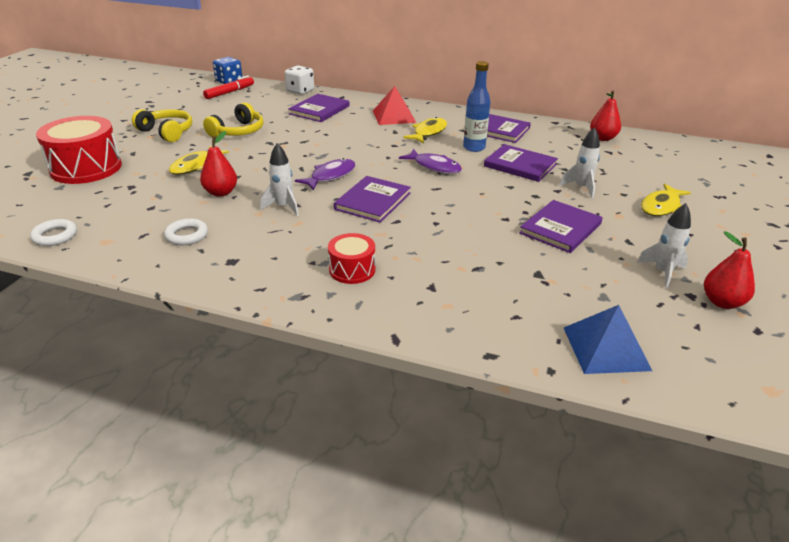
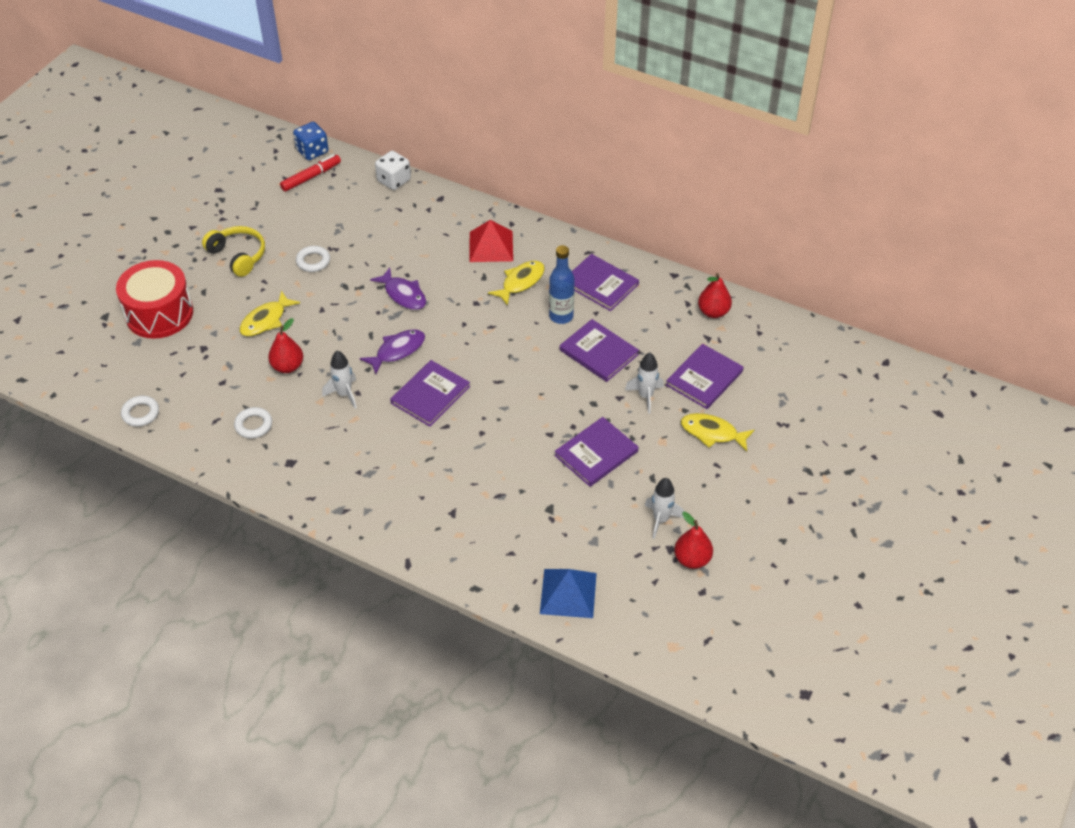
camera: 10 degrees right, 15 degrees up
yellow headphones [203,102,263,137] -> white ring [296,246,330,272]
purple book [288,94,349,122] -> purple book moved to [666,344,744,409]
red drum [328,233,375,284] -> none
purple fish [399,149,462,174] -> purple fish moved to [370,267,426,310]
yellow fish [641,183,691,216] -> yellow fish turned 60 degrees clockwise [681,413,755,451]

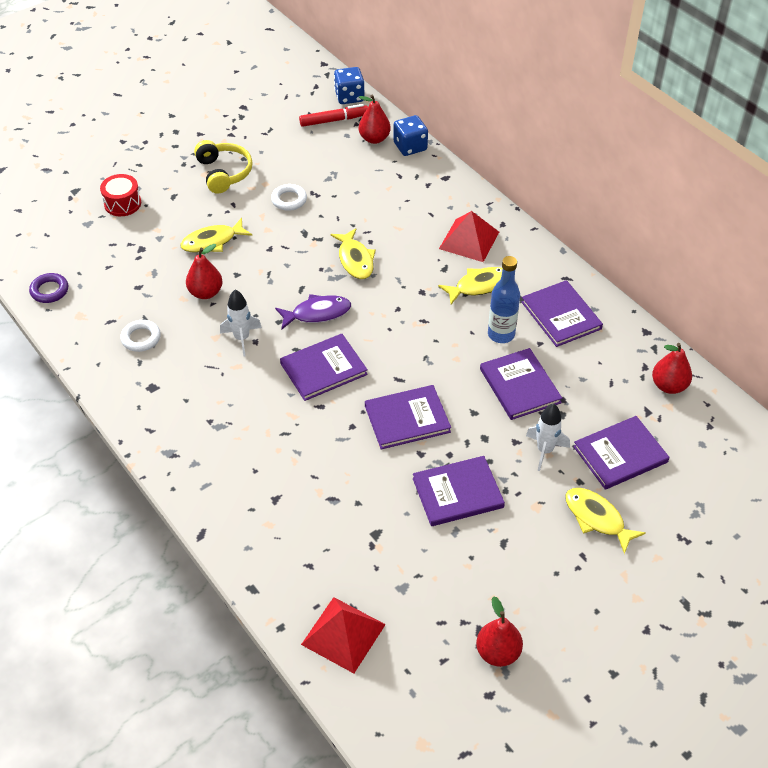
camera: 25 degrees right, 0 degrees up
red drum [116,260,193,339] -> red drum [100,174,141,216], size x0.54
white ring [121,396,159,427] -> purple ring [29,273,68,303]
purple fish [370,267,426,310] -> yellow fish [330,228,376,279]
white dice [375,151,411,190] -> blue dice [393,115,428,156]
blue pyramid [540,569,597,618] -> red pyramid [301,597,386,673]
white rocket [645,478,684,539] -> none
none -> red pear [359,95,391,144]
none -> purple book [365,385,451,449]

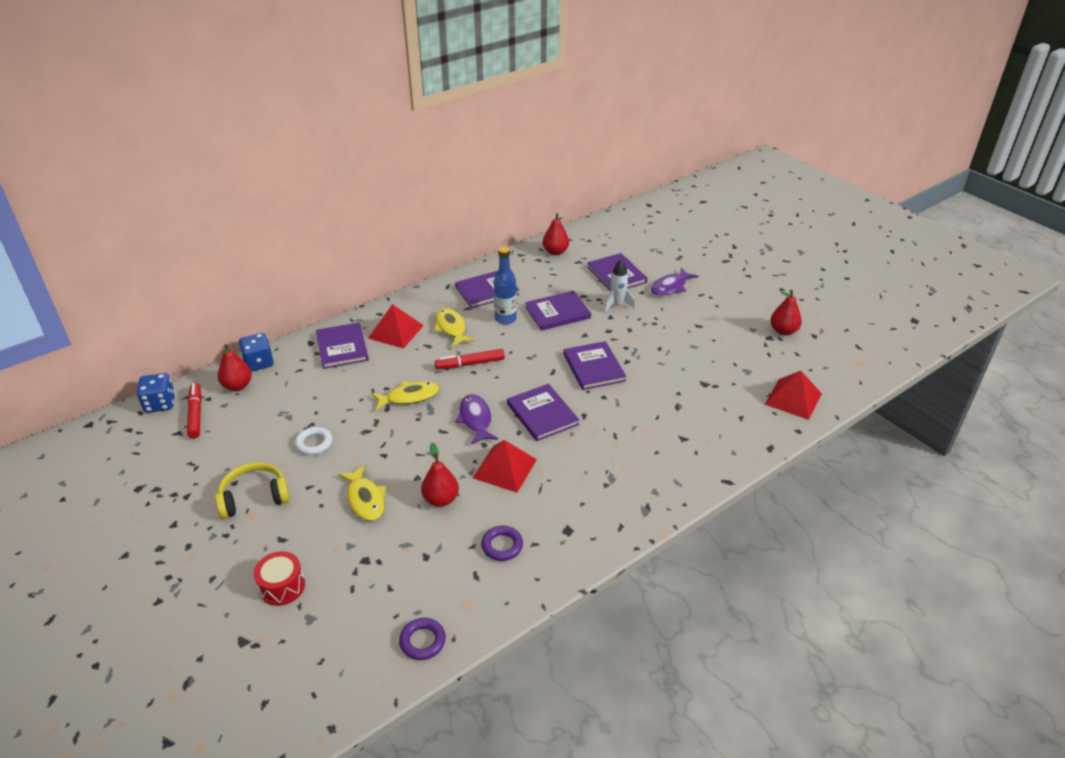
camera: 90 degrees left, 10 degrees down
white ring [120,320,161,352] -> purple ring [481,526,523,561]
white rocket [220,290,262,357] -> red pyramid [473,440,537,493]
purple book [413,456,505,526] -> purple book moved to [316,322,369,369]
yellow fish [565,488,646,554] -> purple fish [651,267,699,296]
none -> red marker [435,349,505,370]

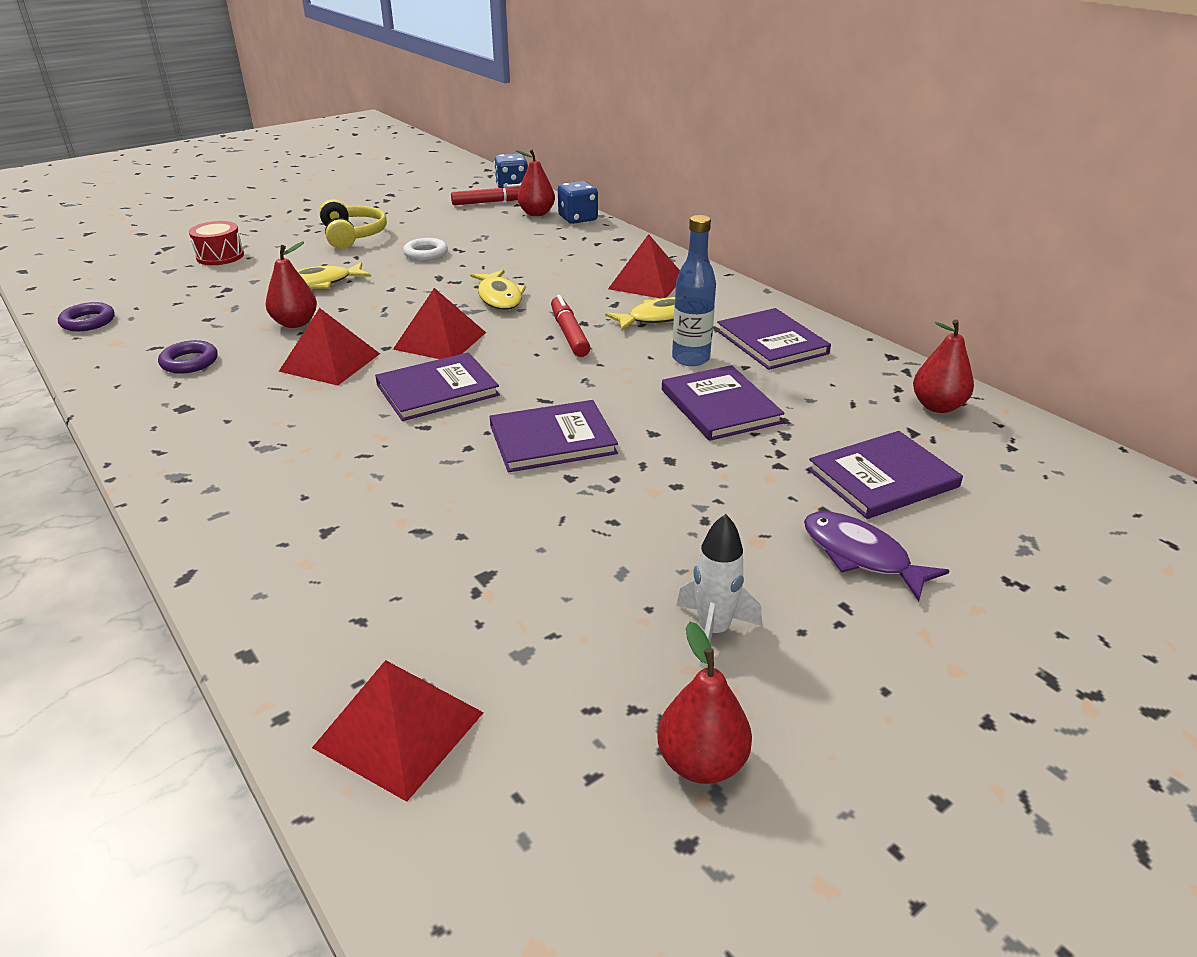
camera: 90 degrees right, 5 degrees down
purple book [316,322,369,369] -> none
purple fish [455,394,498,445] -> red pyramid [393,288,486,359]
white rocket [604,259,635,312] -> white rocket moved to [676,514,762,667]

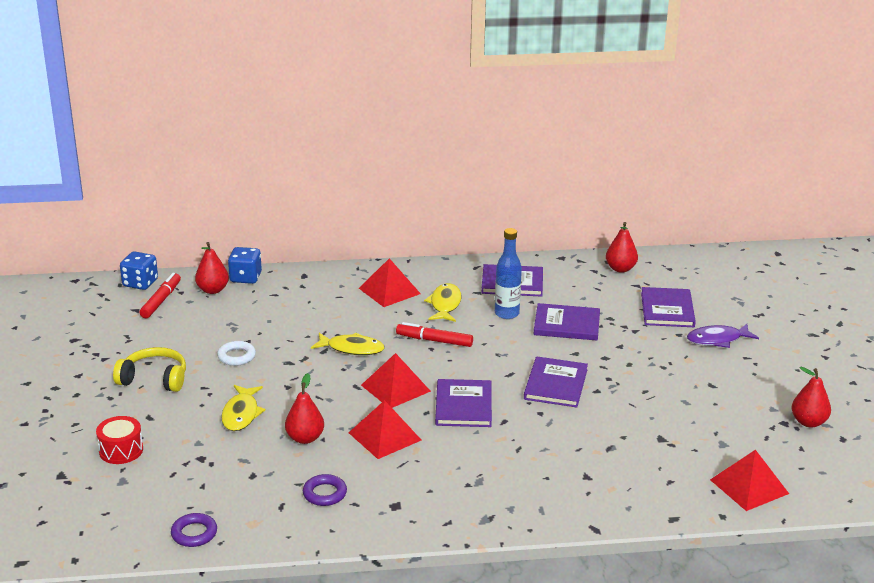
camera: 60 degrees left, 5 degrees down
white rocket [676,514,762,667] -> none

